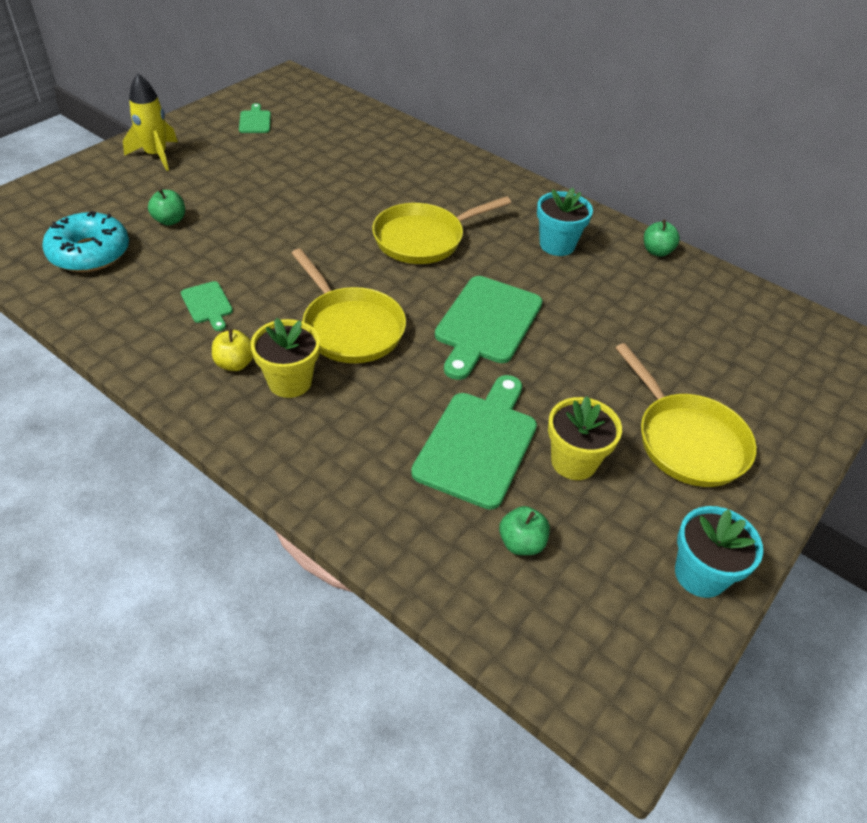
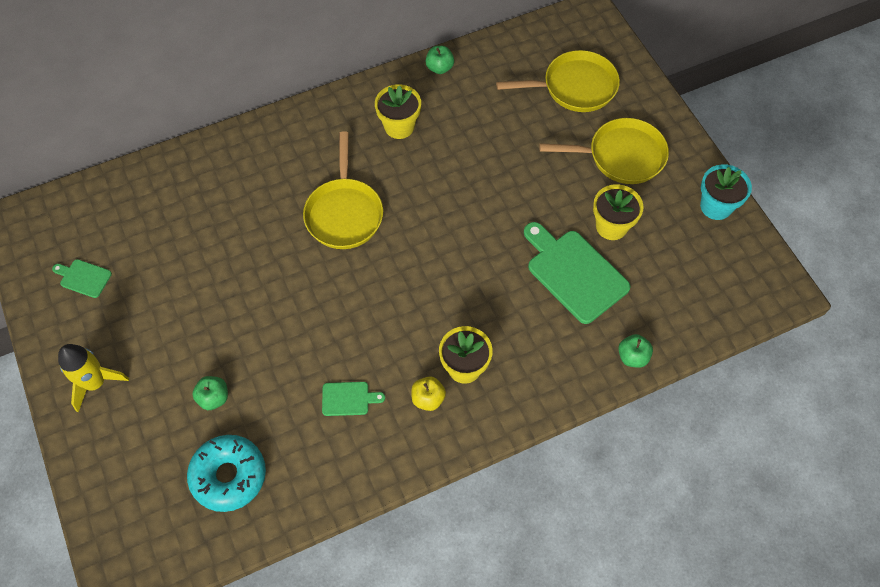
camera: 60 degrees left, 15 degrees up
yellow pan [291,249,406,363] -> yellow pan moved to [496,50,620,112]
green cutting board [435,276,543,380] -> none
green apple [499,506,550,555] -> green apple moved to [618,334,653,368]
turquoise flower pot [537,188,593,256] -> yellow flower pot [375,85,421,139]

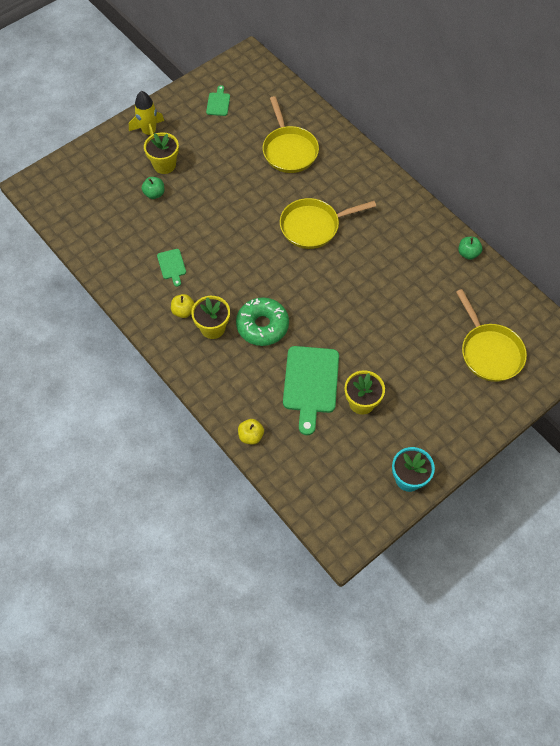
camera: 75 degrees right, 0 degrees up
turquoise donut [187,435,266,512] -> none
yellow flower pot [375,85,421,139] -> yellow flower pot moved to [144,132,179,174]
green cutting board [524,222,631,324] -> green cutting board turned 150 degrees clockwise [283,346,339,435]
yellow pan [539,118,669,184] -> yellow pan moved to [263,96,319,173]
green apple [618,334,653,368] -> yellow apple [238,419,264,445]
none -> green donut [236,297,289,346]

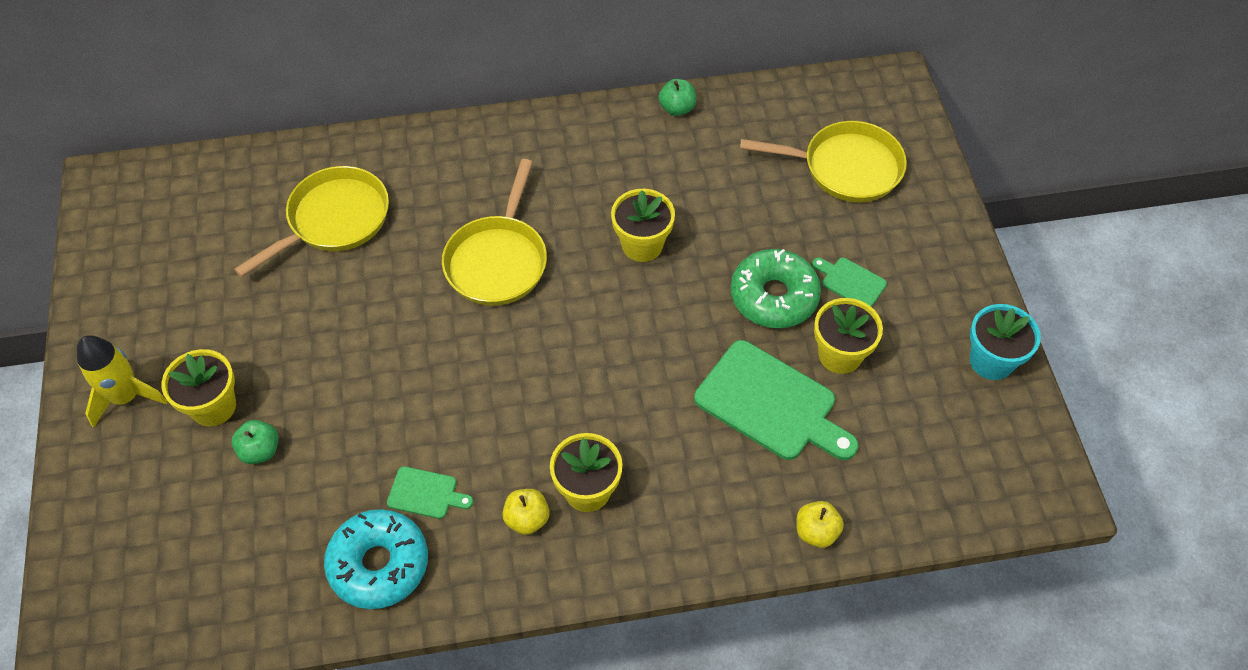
camera: 60 degrees left, 5 degrees down
green cutting board [206,85,230,116] -> green cutting board moved to [812,258,887,307]
green donut [236,297,289,346] -> green donut moved to [730,249,821,328]
yellow pan [263,96,319,173] -> yellow pan turned 60 degrees counterclockwise [234,166,389,277]
none -> turquoise donut [324,509,428,609]
none -> yellow flower pot [611,189,675,262]

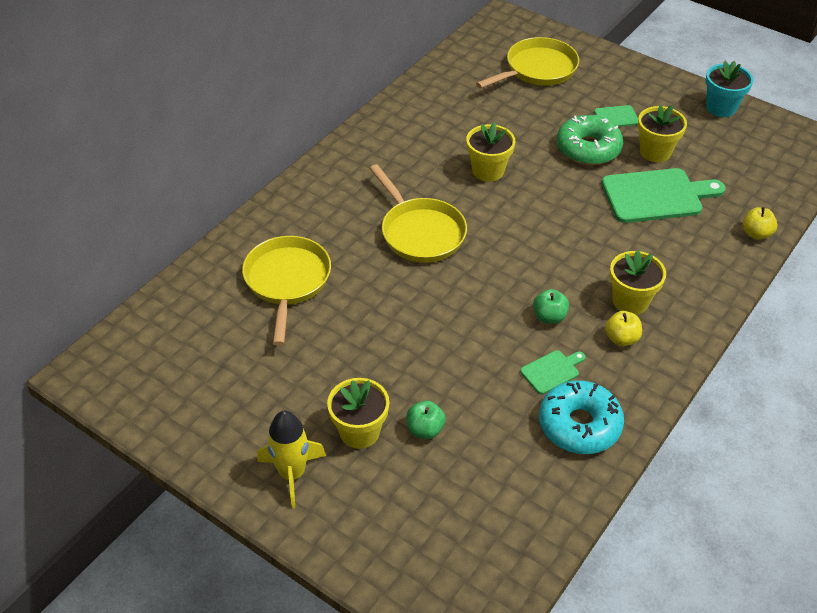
camera: 45 degrees left, 10 degrees down
green apple [659,79,696,116] -> green apple moved to [533,289,569,324]

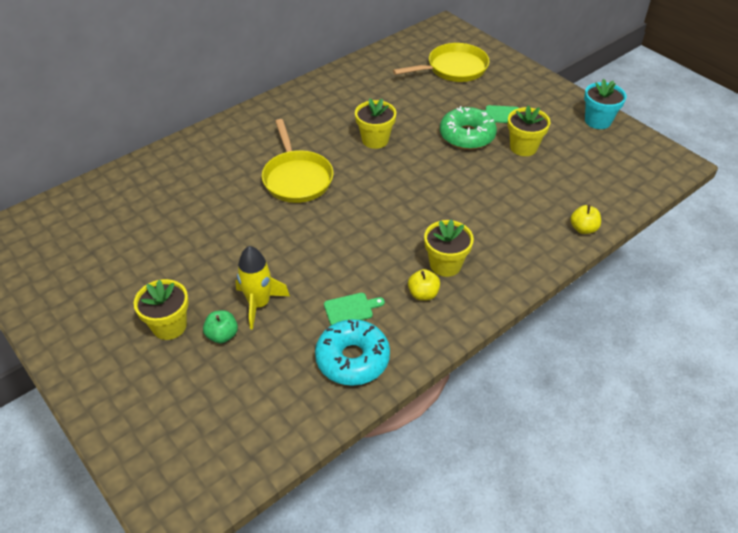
camera: 15 degrees right, 0 degrees up
yellow pan [242,236,331,346] -> none
yellow rocket [257,411,326,508] -> yellow rocket moved to [236,246,290,329]
green apple [533,289,569,324] -> none
green cutting board [602,168,726,223] -> none

